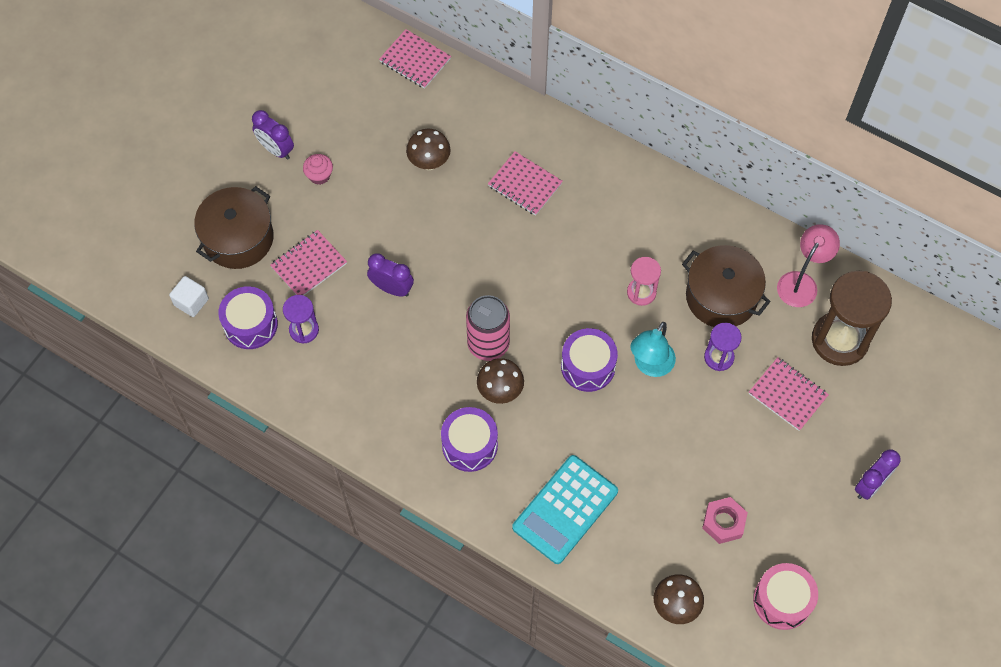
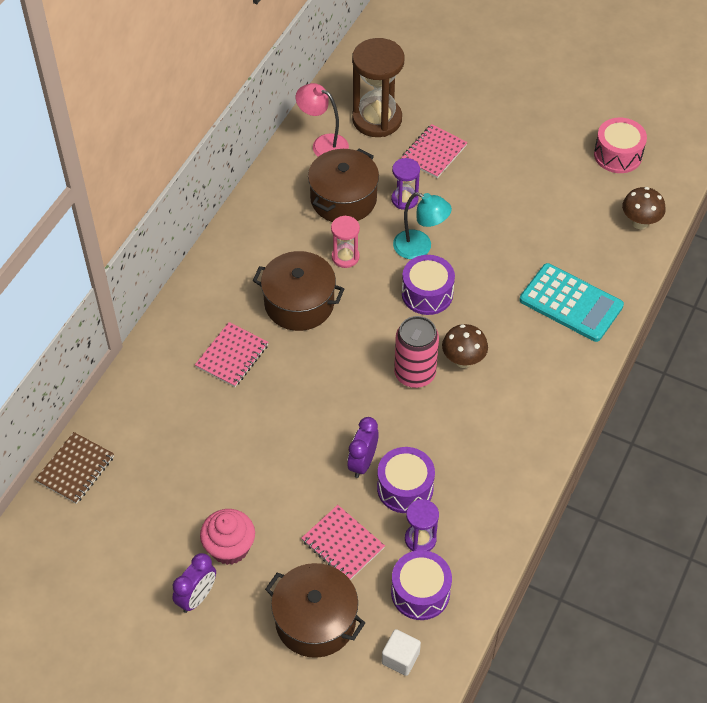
camera: 95 degrees left, 10 degrees down
pink cupcake [303,154,333,185] -> pink cupcake [200,509,255,565], size x1.62
pink notebook [379,29,451,89] -> brown notebook [35,432,114,504]
brown mushroom [406,129,451,170] -> none
purple drum [441,407,498,472] -> purple drum moved to [377,447,435,513]
pink nut [702,497,748,544] -> none
purple clock [855,449,901,500] -> none
none -> brown pot [253,251,344,331]

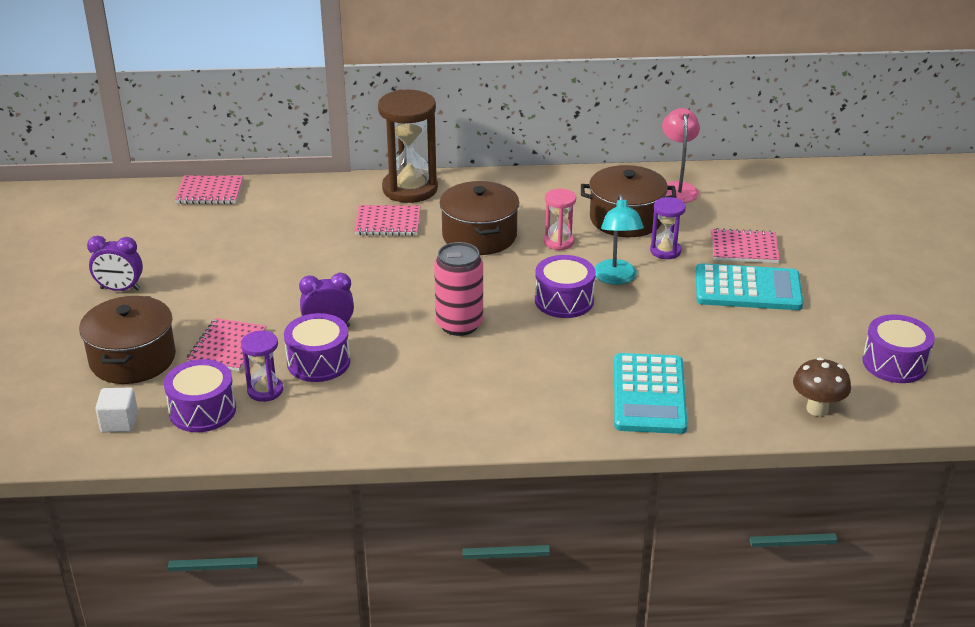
camera: 60 degrees right, 20 degrees down
brown notebook [35,432,114,504] -> pink notebook [175,176,243,204]
pink cupcake [200,509,255,565] -> none
brown hourglass [352,38,405,137] -> brown hourglass moved to [378,90,438,203]
brown mushroom [442,324,488,368] -> none
pink drum [594,118,647,173] -> purple drum [862,314,935,383]
none -> turquoise calculator [696,263,803,310]

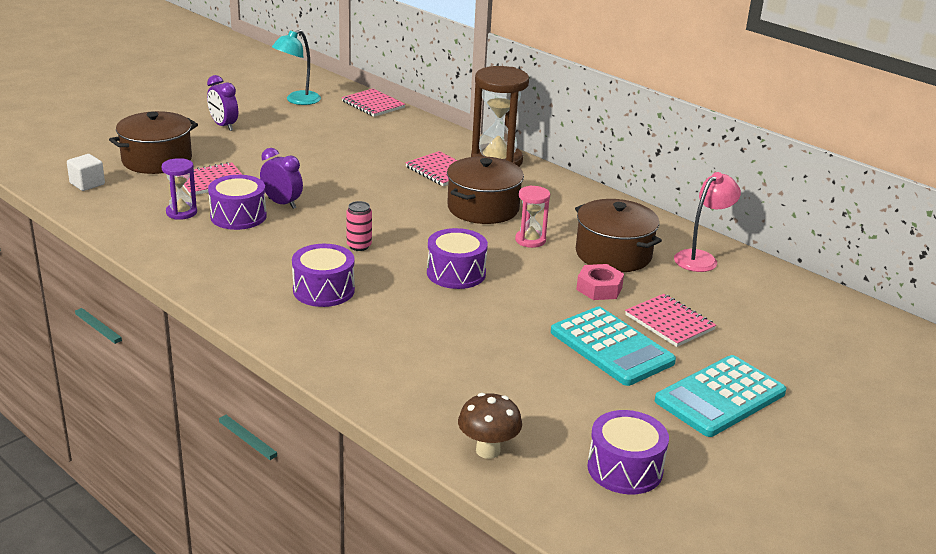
camera: 45 degrees right, 5 degrees down
purple drum [164,359,236,432] -> purple drum moved to [292,244,355,307]
pink can [434,242,483,336] -> pink can [346,201,372,251], size x0.56
turquoise lamp [594,194,644,285] -> turquoise lamp moved to [272,30,321,105]
turquoise calculator [614,353,688,434] -> turquoise calculator moved to [655,355,786,437]
purple hourglass [650,197,686,259] -> pink nut [576,264,624,300]

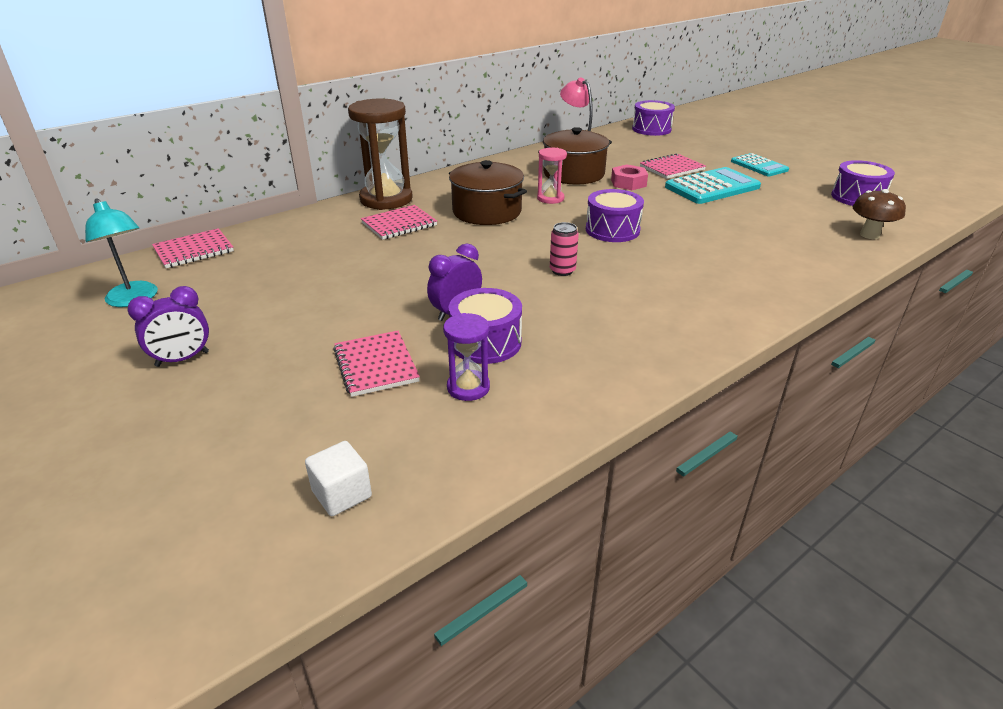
camera: 80 degrees left, 5 degrees up
brown pot [109,111,198,174] -> none
purple drum [292,244,355,307] -> purple drum moved to [632,100,675,136]
turquoise calculator [655,355,786,437] -> turquoise calculator [731,153,789,176], size x0.64

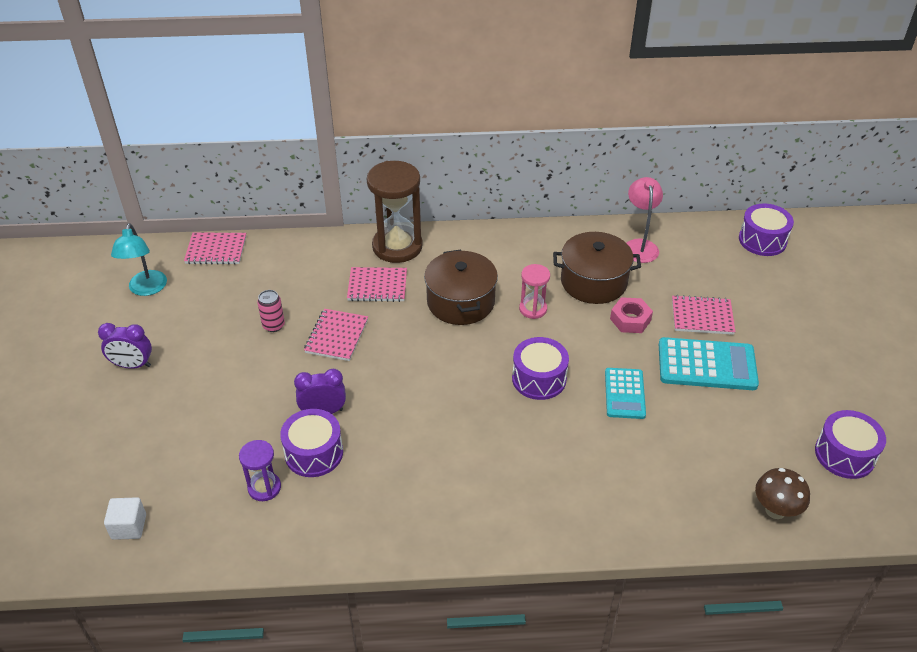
camera: 35 degrees right, 10 degrees up
pink notebook [333,331,420,397] -> pink notebook moved to [304,309,368,361]
pink can [550,222,579,276] -> pink can moved to [257,290,285,332]
turquoise calculator [731,153,789,176] -> turquoise calculator moved to [605,368,646,419]

